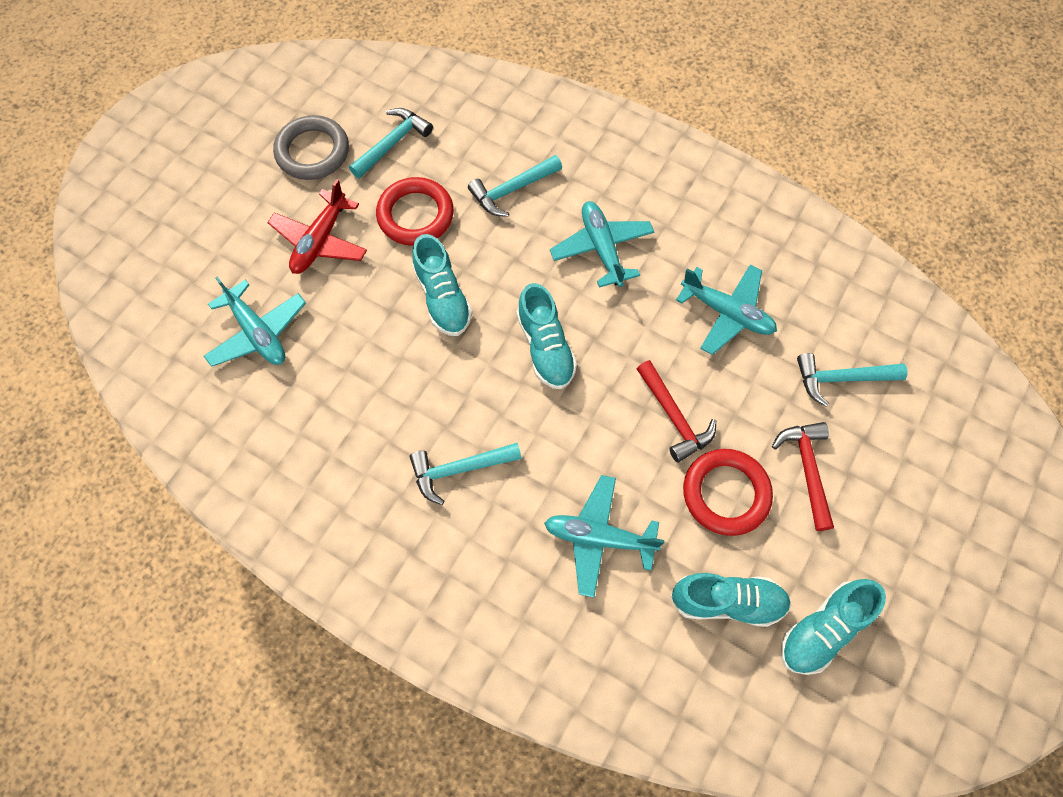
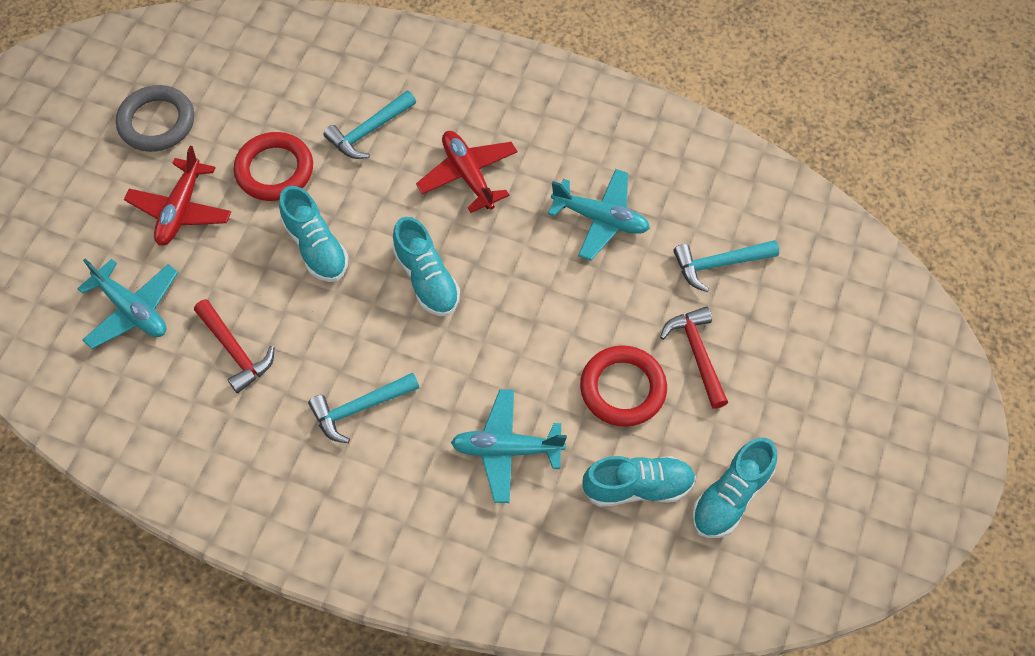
camera: 10 degrees left, 5 degrees down
turquoise hammer [349,108,433,178] -> none
turquoise plane [550,201,654,288] -> red plane [416,131,518,213]
red hammer [637,360,716,463] -> red hammer moved to [194,299,274,393]

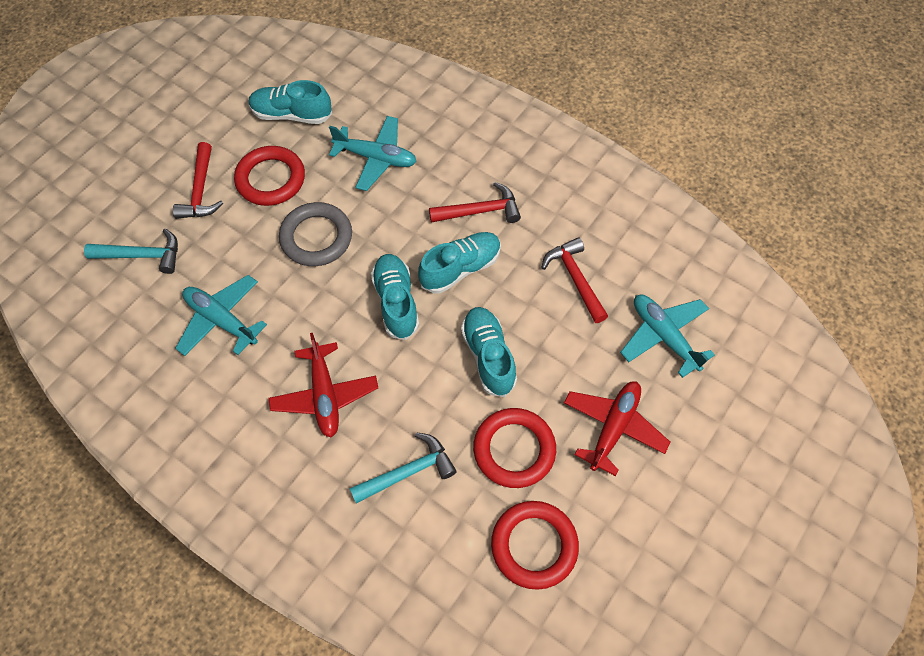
camera: 165 degrees left, 0 degrees up
grey ring [116,85,194,152] -> grey ring moved to [279,202,352,266]
turquoise hammer [308,373,420,443] -> red hammer [429,182,521,223]
turquoise shoe [692,438,777,538] -> turquoise shoe moved to [418,232,501,293]
none -> red ring [491,501,579,590]

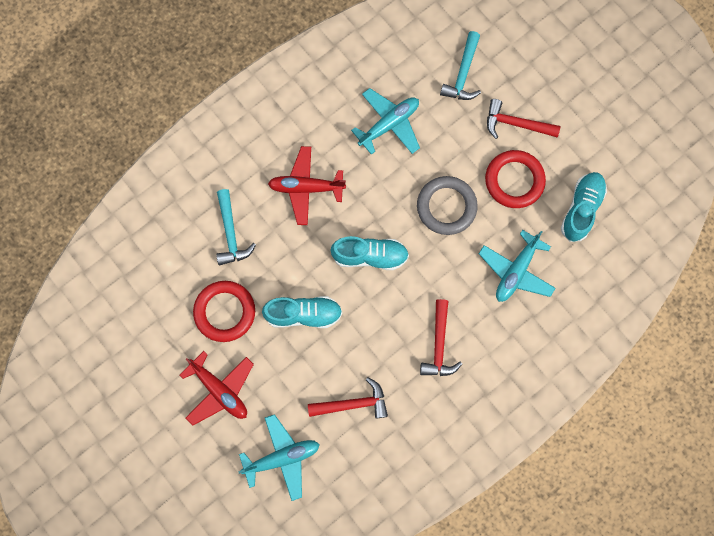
camera: 105 degrees right, 15 degrees up
turquoise shoe [418,232,501,293] -> none
red ring [491,501,579,590] -> none

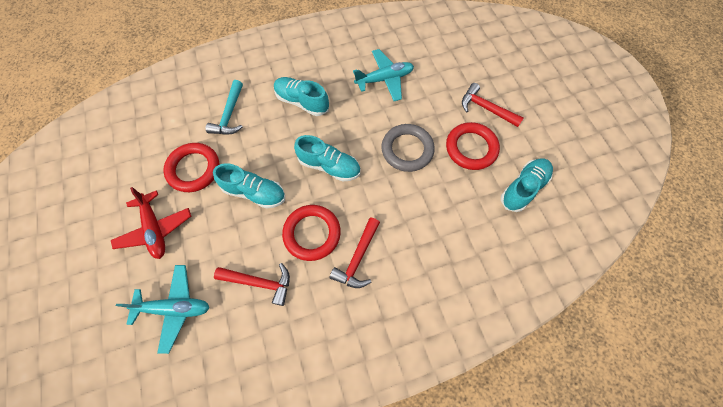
camera: 20 degrees right, 10 degrees down
red plane [268,146,346,225] -> turquoise shoe [274,77,329,116]
turquoise hammer [440,31,481,100] -> none
turquoise plane [479,230,556,302] -> none
none -> red ring [282,205,341,261]

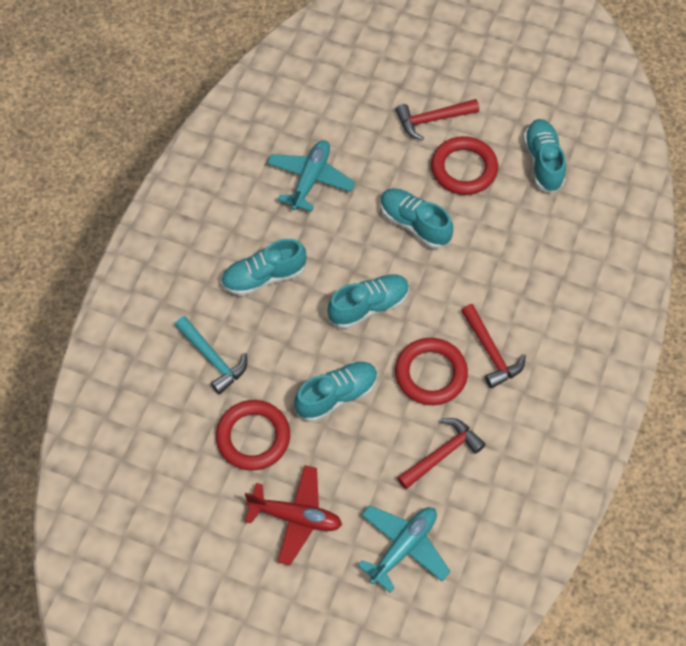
camera: 50 degrees left, 5 degrees down
grey ring [381,124,435,172] -> turquoise shoe [381,188,453,249]

